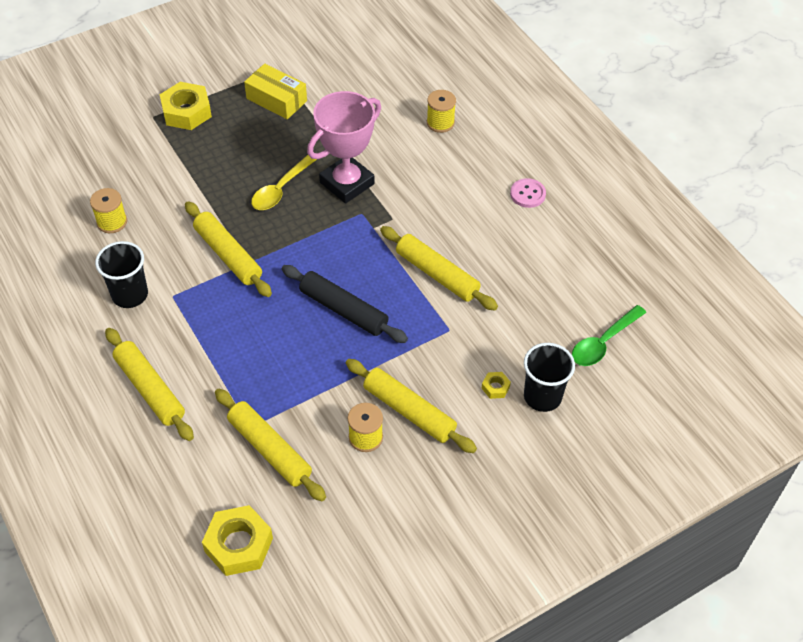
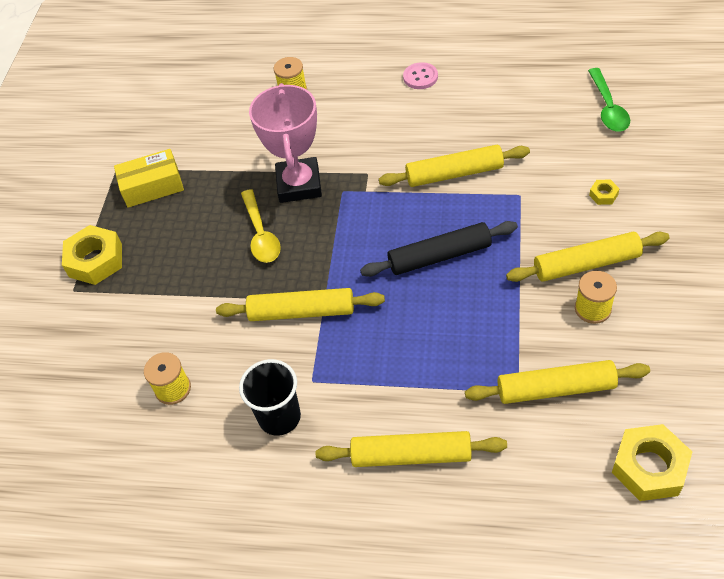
camera: 45 degrees left, 0 degrees up
black cup [524,343,575,412] -> none

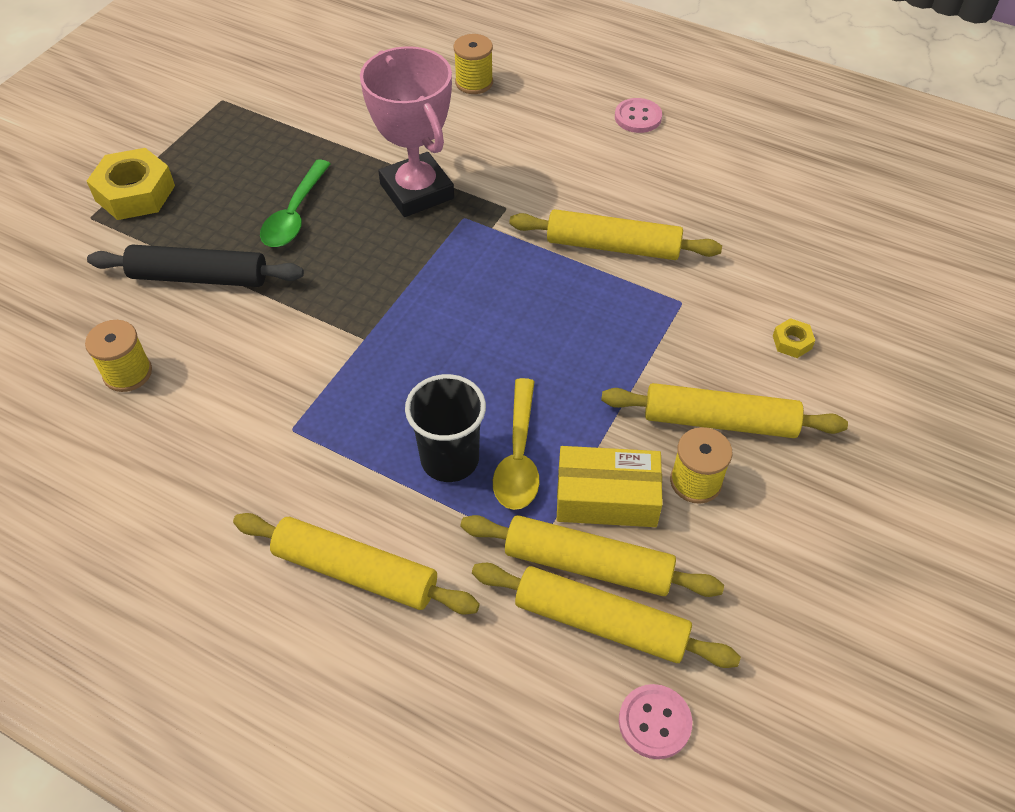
camera: 15 degrees right, 0 degrees up
yellow box [114,149,184,208] -> yellow box moved to [557,446,663,527]
yellow rolling pin [216,288,385,321] -> yellow rolling pin moved to [472,563,741,668]
black cup [239,359,301,436] -> black cup moved to [405,374,486,482]
yellow spoon [241,189,281,263] -> yellow spoon moved to [493,378,540,510]
pink trophy [249,83,322,203] -> pink trophy turned 45 degrees counterclockwise [360,46,454,217]
black rolling pin [360,221,518,277] -> black rolling pin moved to [87,245,304,287]
green spoon [588,68,630,131] -> green spoon moved to [260,160,331,247]
yellow nut [612,424,692,501] -> pink button [619,684,692,759]

